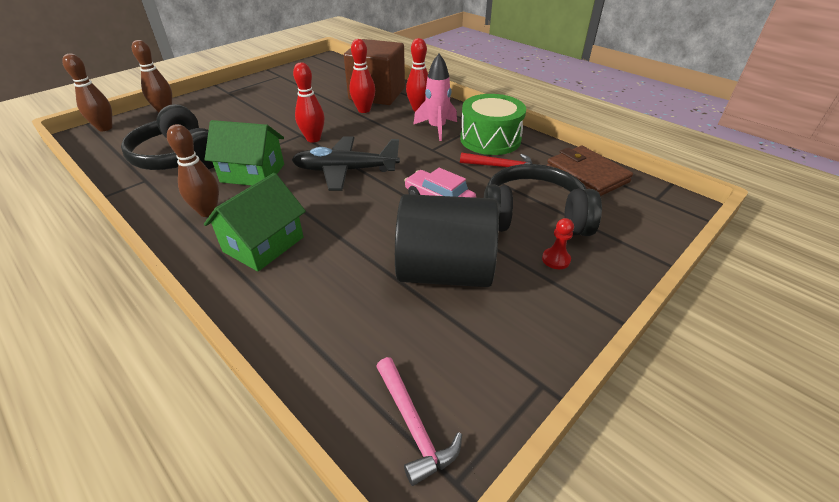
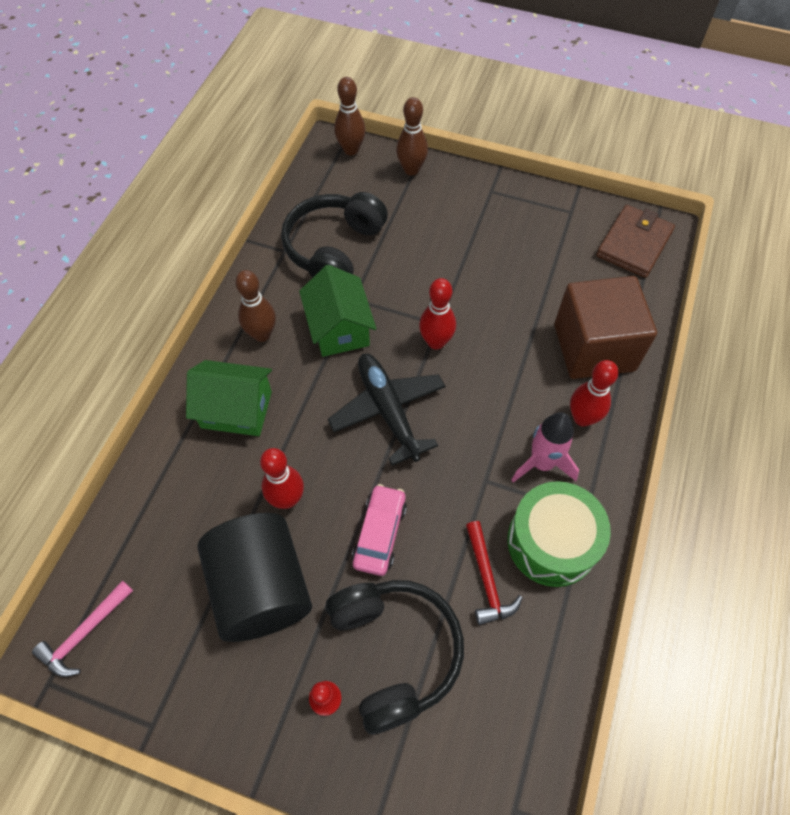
camera: 65 degrees right, 20 degrees up
red bowling pin [349,39,375,113] -> red bowling pin moved to [260,448,304,509]
brown wallet [547,146,633,196] -> brown wallet moved to [596,205,675,278]

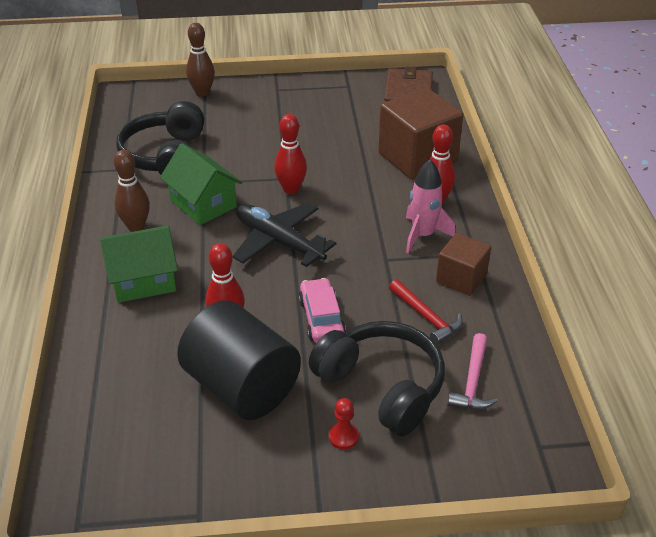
camera: 25 degrees left, 20 degrees down
pink hammer [32,581,133,677] -> pink hammer moved to [448,333,498,409]
brown bowling pin [334,77,366,155] -> none
green drum [507,481,611,587] -> brown cube [436,233,491,296]

